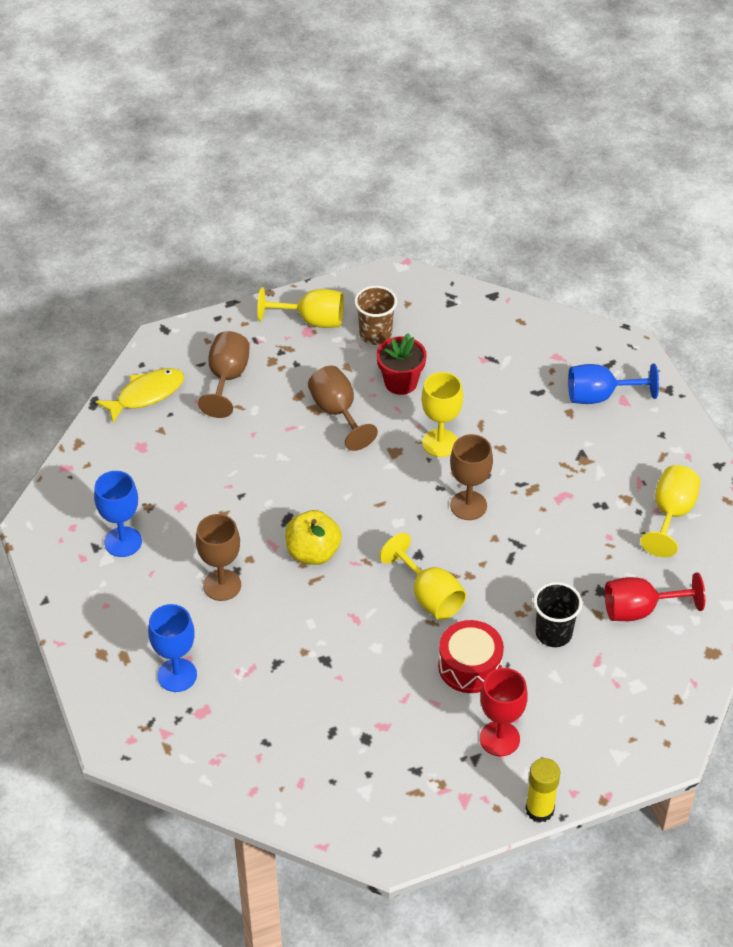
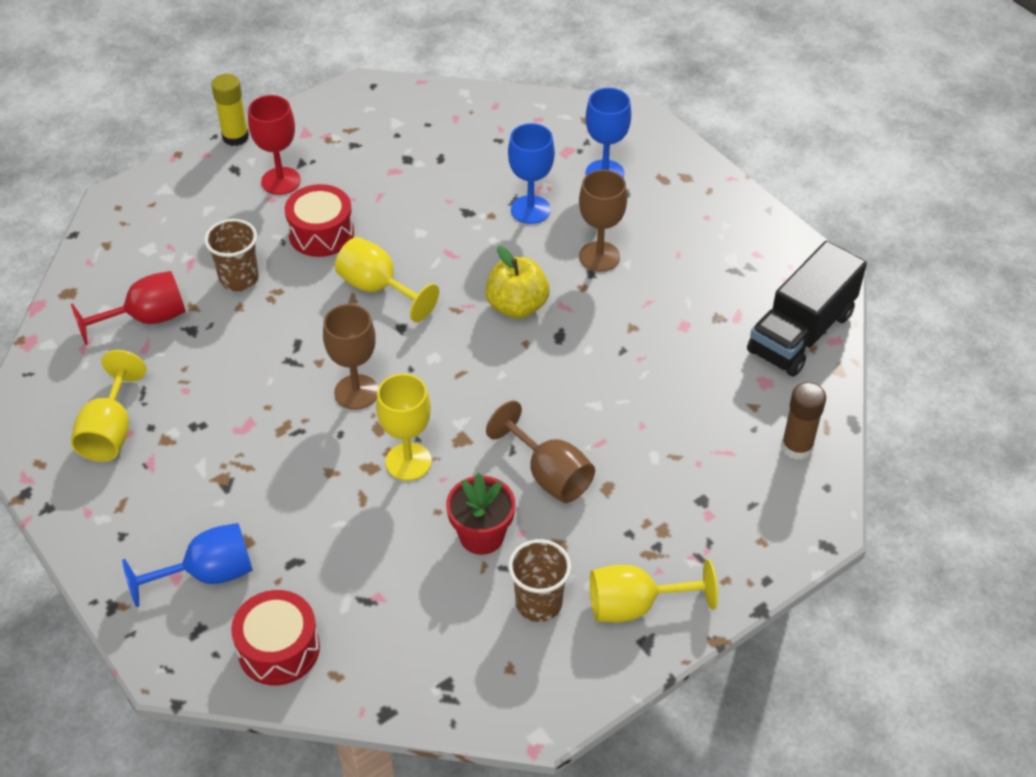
camera: 165 degrees right, 0 degrees up
blue goblet [94,471,142,557] -> blue goblet moved to [508,123,555,224]
yellow fish [95,368,184,423] -> brown glue stick [781,382,826,460]
brown goblet [198,331,250,418] -> none
black cup [534,582,582,647] -> brown cup [204,219,259,291]
none -> red drum [231,590,320,685]
none -> black truck [747,241,867,377]

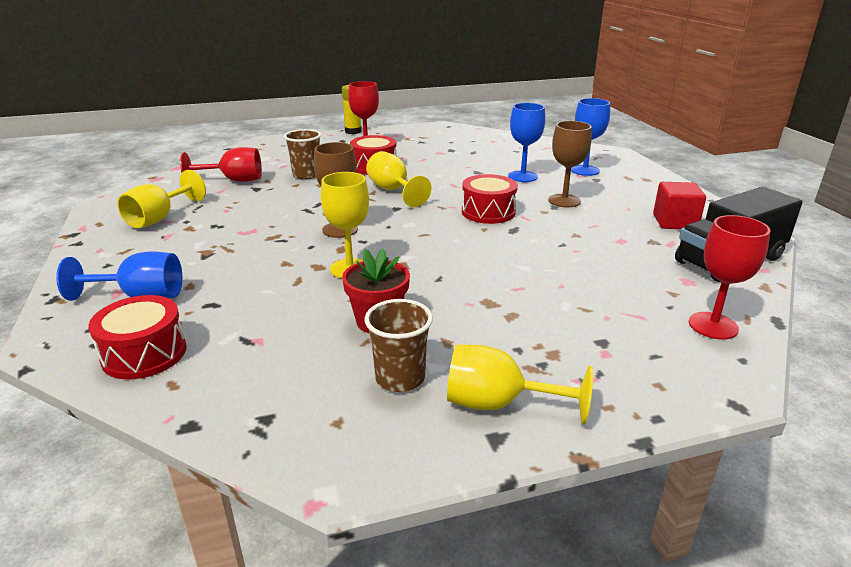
camera: 20 degrees right, 20 degrees down
yellow apple [485,246,550,319] -> red drum [462,174,518,224]
brown goblet [486,401,595,503] -> none
brown glue stick [781,382,826,460] -> red goblet [689,215,770,339]
none -> red cube [653,182,706,229]

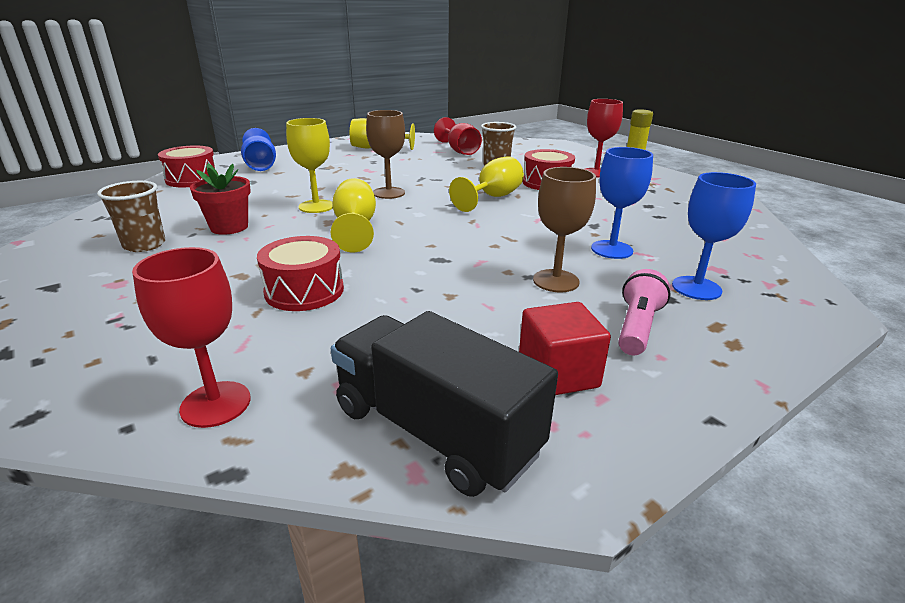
camera: 70 degrees right, 0 degrees up
yellow goblet [447,345,593,424] -> yellow goblet moved to [331,178,376,252]
red drum [462,174,518,224] -> red drum moved to [257,236,344,311]
none -> pink flashlight [618,269,671,355]

